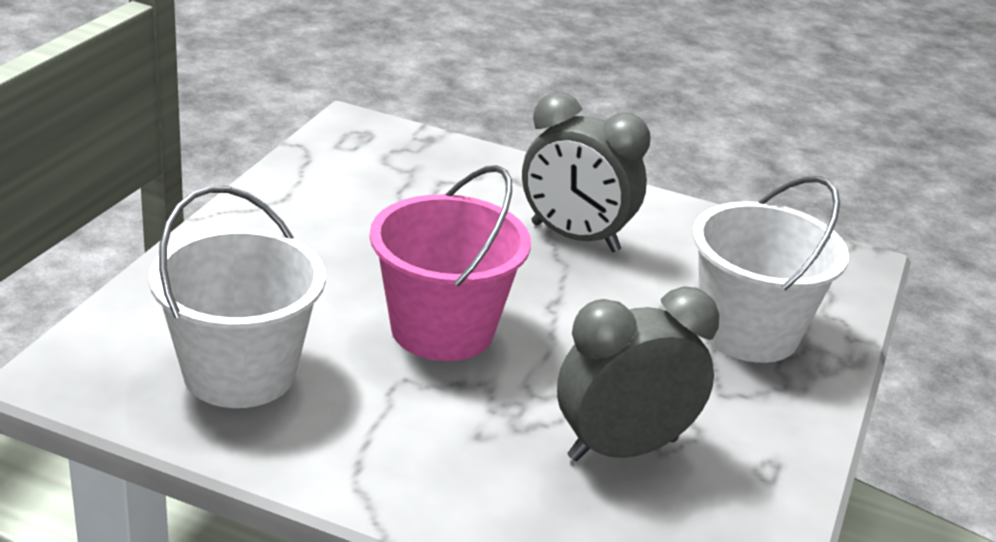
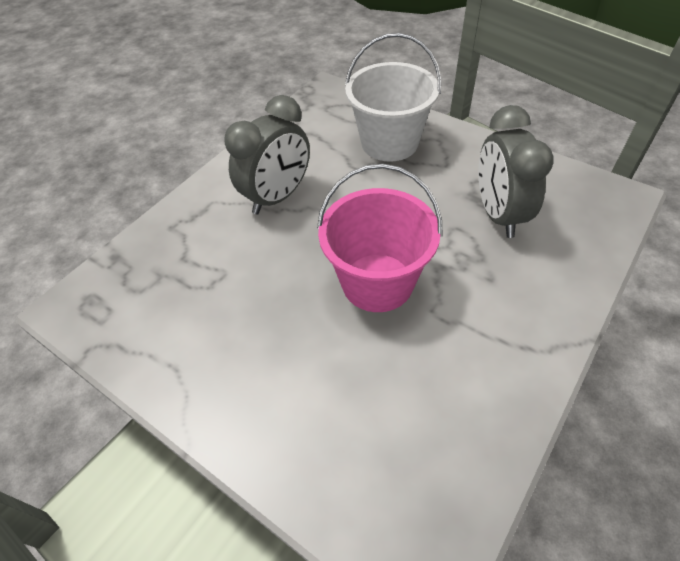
camera: 70 degrees left, 20 degrees up
white bucket [149,186,326,408] -> none

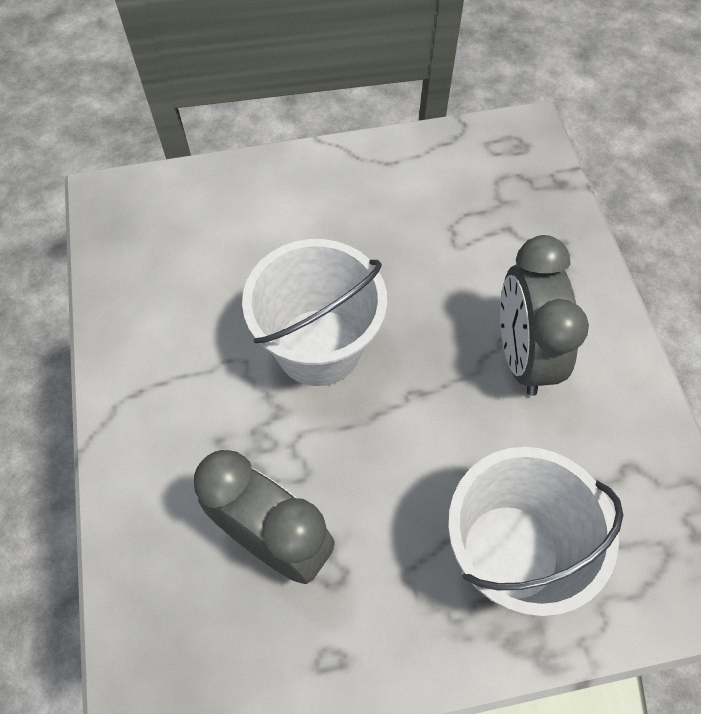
camera: 130 degrees right, 10 degrees up
pink bucket [317,164,443,312] -> white bucket [242,239,387,386]

